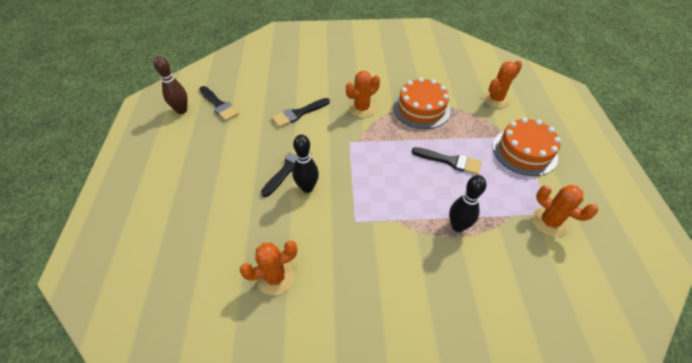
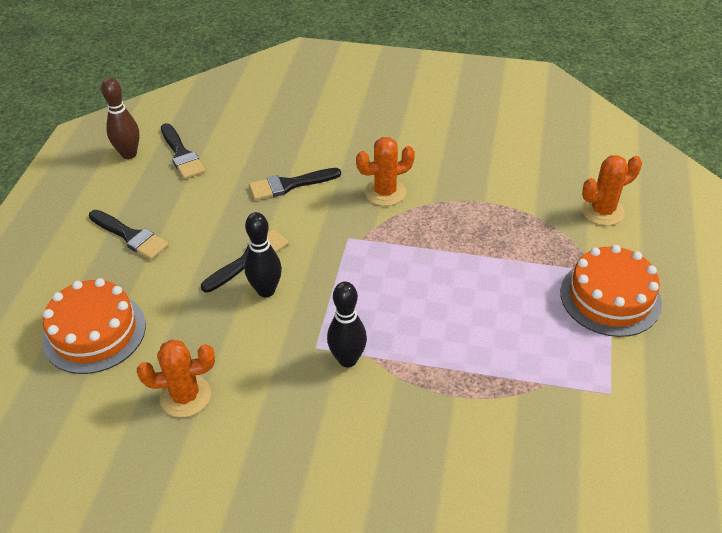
camera: 15 degrees right, 5 degrees down
orange cake [393,78,451,129] -> orange cake moved to [42,278,146,374]
black brush [412,147,482,175] -> black brush moved to [89,210,169,260]
black bowling pin [449,175,486,232] -> black bowling pin moved to [327,282,367,367]
orange cactus [532,185,598,237] -> none

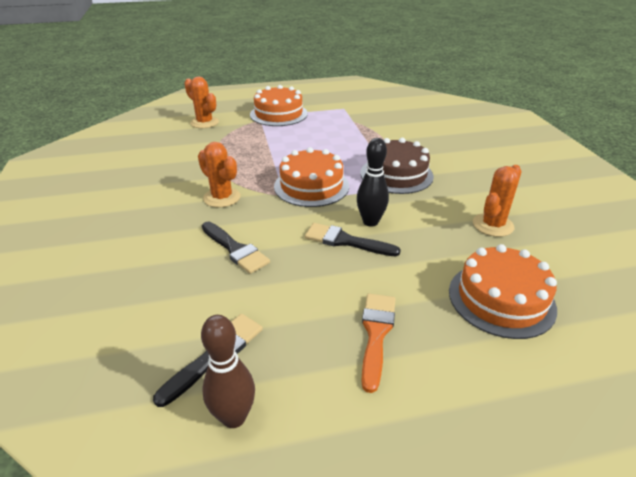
camera: 115 degrees left, 10 degrees down
black brush [89,210,169,260] -> orange brush [361,294,395,393]
orange cactus [137,339,215,417] -> orange cactus turned 75 degrees clockwise [473,165,521,237]
black bowling pin [327,282,367,367] -> brown cake [361,138,434,194]
none -> orange cake [274,147,349,207]

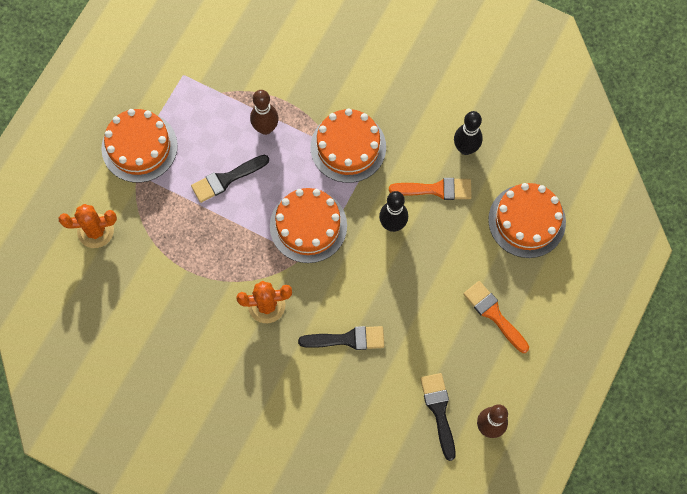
camera: 50 degrees left, 35 degrees up
black brush [305,223,401,256] -> black brush moved to [191,155,269,203]
brown cake [361,138,434,194] -> orange cake [311,108,386,183]
orange cactus [473,165,521,237] -> black bowling pin [454,111,483,155]
none -> brown bowling pin [250,90,279,135]
none -> orange brush [389,178,472,200]

